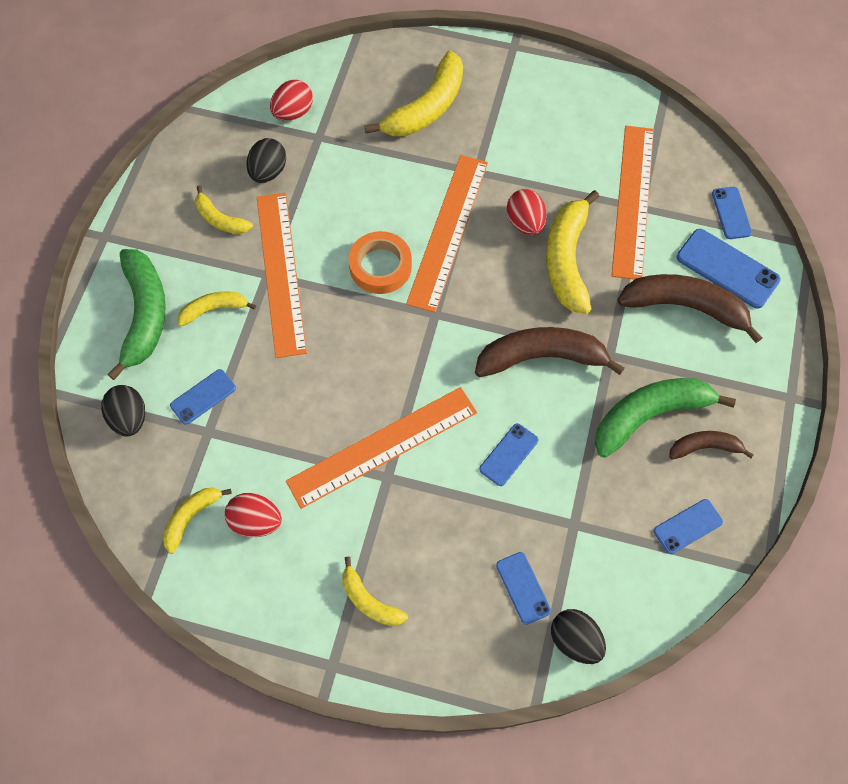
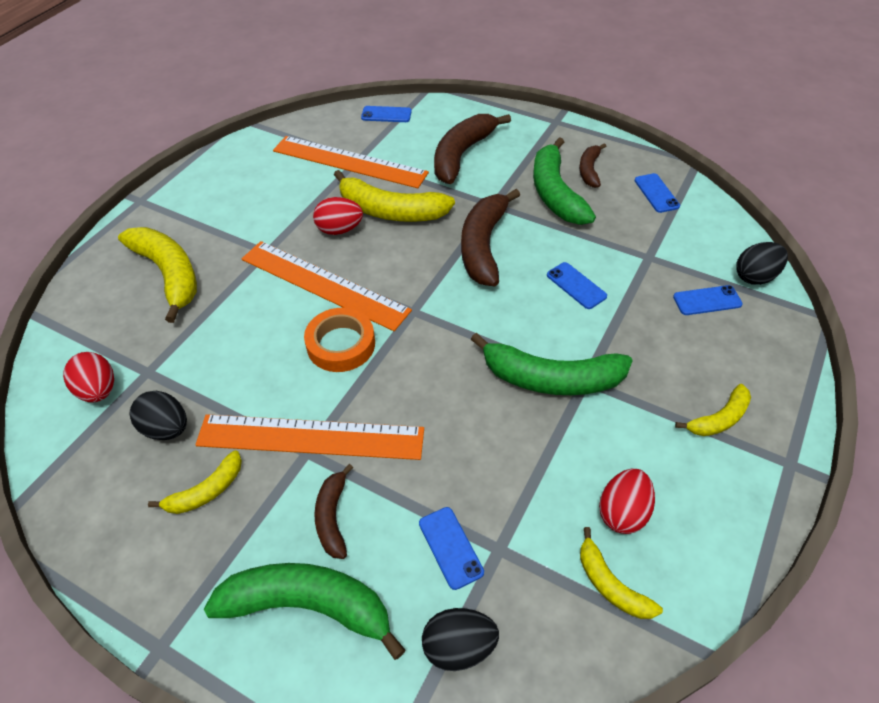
camera: 75 degrees left, 15 degrees down
yellow banana [178,291,256,326] -> brown banana [314,464,353,559]
orange ruler [286,387,477,509] -> green banana [470,333,633,395]
blue phone [677,229,781,309] -> none

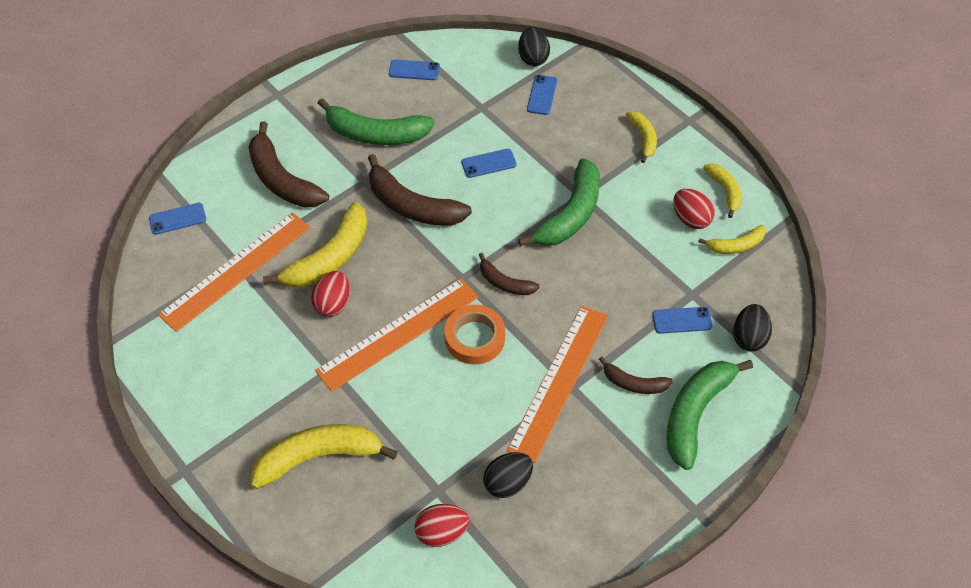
camera: 70 degrees left, 5 degrees up
yellow banana [148,450,242,514] -> yellow banana moved to [703,164,741,218]
blue phone [361,106,412,122] -> blue phone turned 45 degrees clockwise [149,203,206,235]
brown banana [579,143,606,188] -> brown banana moved to [479,253,540,295]

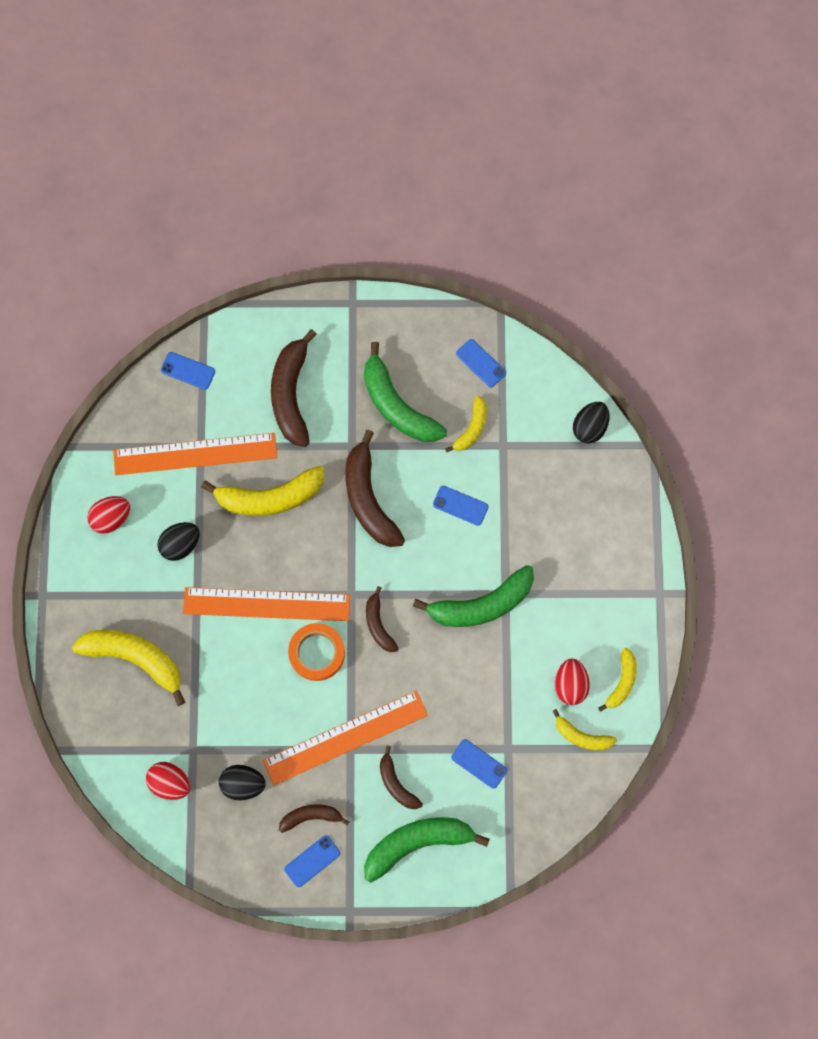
camera: 40 degrees right, 20 degrees up
red egg [311,271,350,317] -> red egg moved to [87,496,130,534]
blue phone [527,75,557,115] -> blue phone moved to [284,835,340,887]
yellow banana [625,111,657,163] -> yellow banana moved to [445,396,487,452]
black egg [733,304,772,351] -> black egg moved to [157,522,200,561]
none -> brown banana [279,804,349,833]

